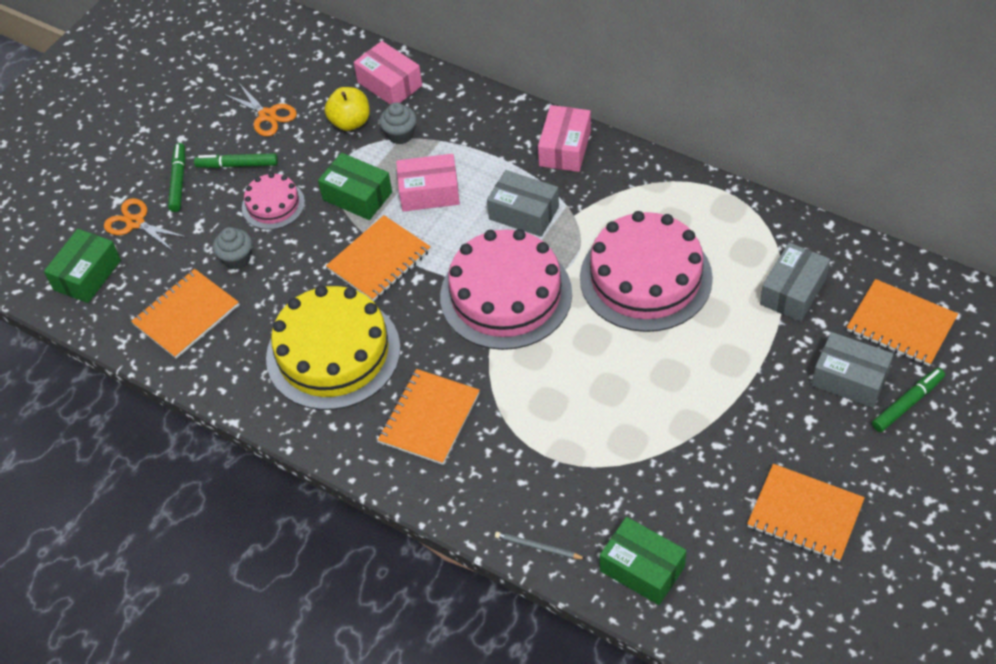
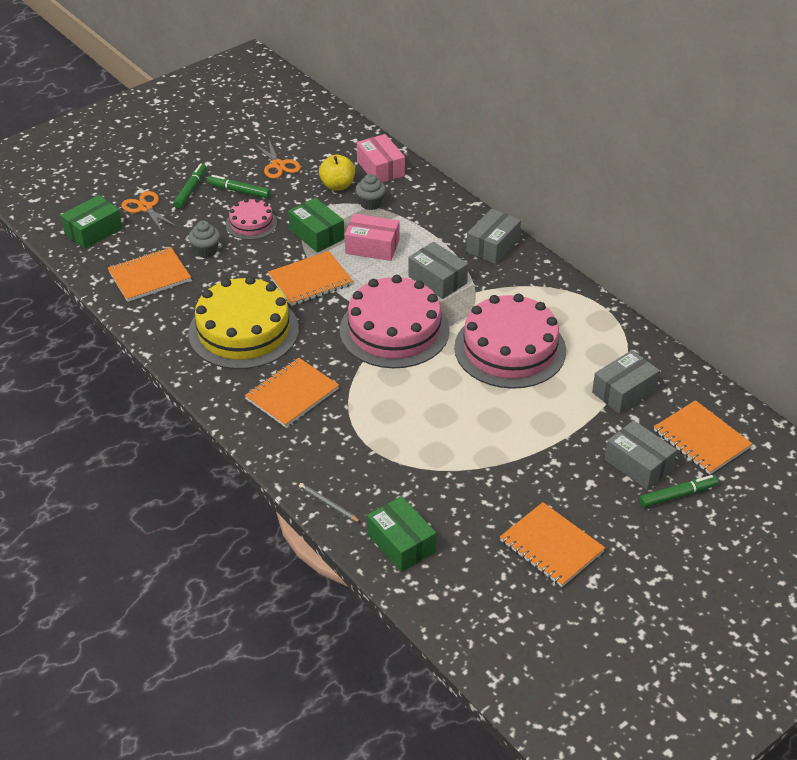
camera: 15 degrees right, 10 degrees down
pink box [538,105,591,172] -> grey box [466,208,521,264]

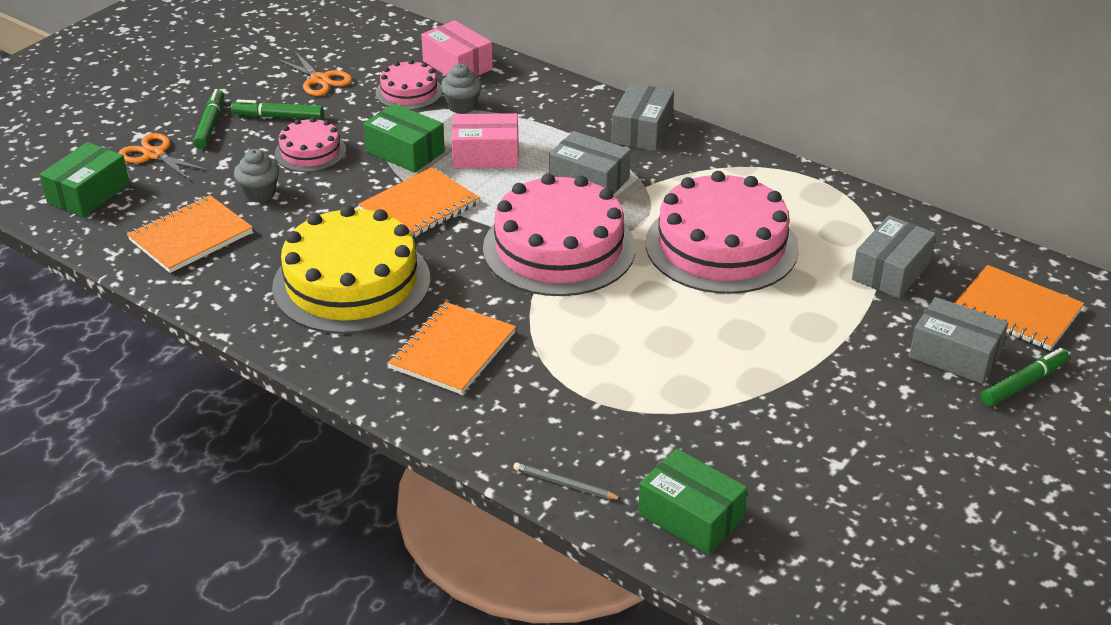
camera: 15 degrees left, 5 degrees down
yellow apple [319,155,355,191] -> pink cake [376,60,443,110]
orange notebook [500,502,605,587] -> none

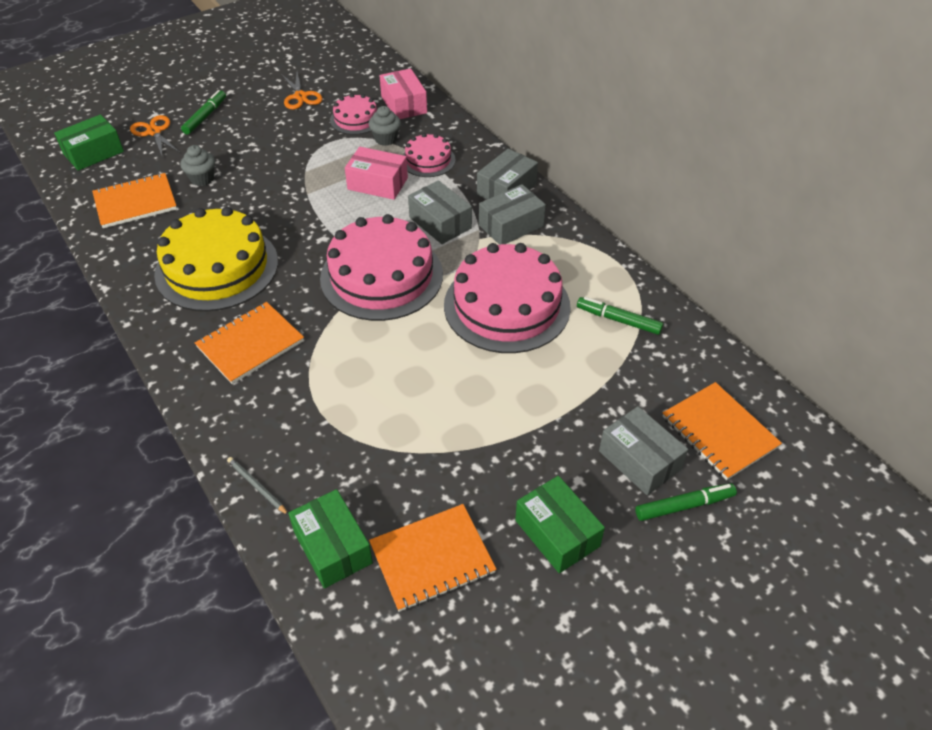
camera: 20 degrees right, 10 degrees up
green marker [231,100,324,119] -> green marker moved to [577,297,663,335]
pink cake [275,117,346,172] -> pink cake moved to [403,133,456,177]
orange notebook [358,167,480,239] -> orange notebook moved to [369,504,496,612]
green box [363,103,445,173] -> green box moved to [515,476,605,573]
grey box [852,215,936,298] -> grey box moved to [479,184,546,245]

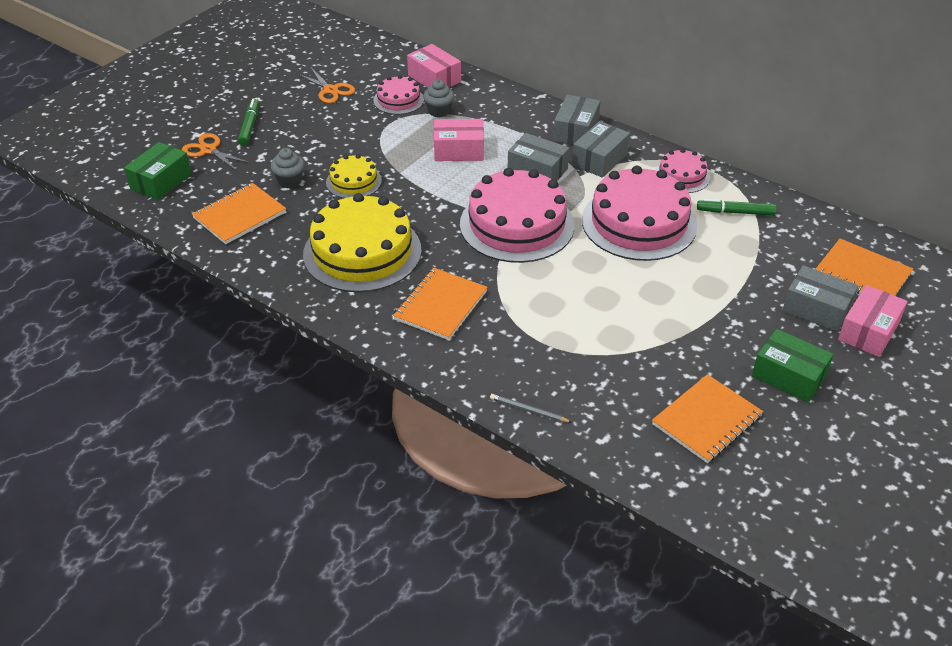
camera: 20 degrees left, 5 degrees down
green box [288,489,373,588] -> none
pink cake [403,133,456,177] -> pink cake moved to [655,149,710,193]
green marker [635,483,737,521] -> pink box [838,285,908,357]
none -> yellow cake [326,154,382,198]

